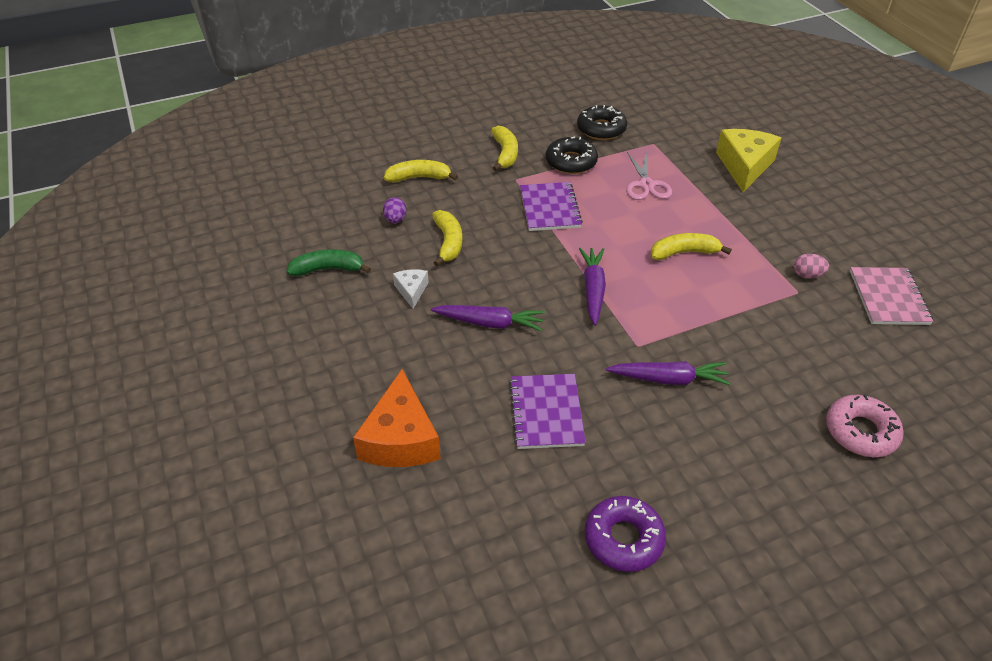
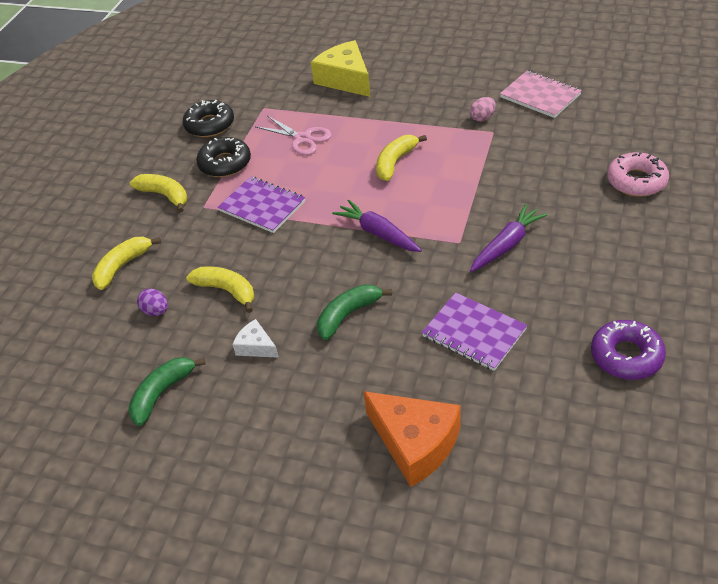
camera: 45 degrees left, 0 degrees up
purple carrot [431,305,545,331] -> green banana [317,284,392,340]

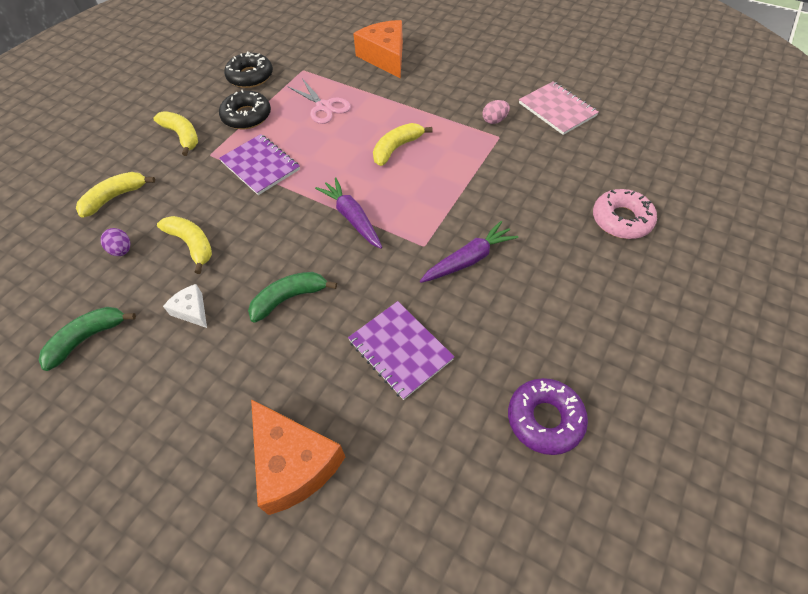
camera: 10 degrees right, 10 degrees up
yellow cheese [311,40,371,97] -> orange cheese [353,20,403,79]

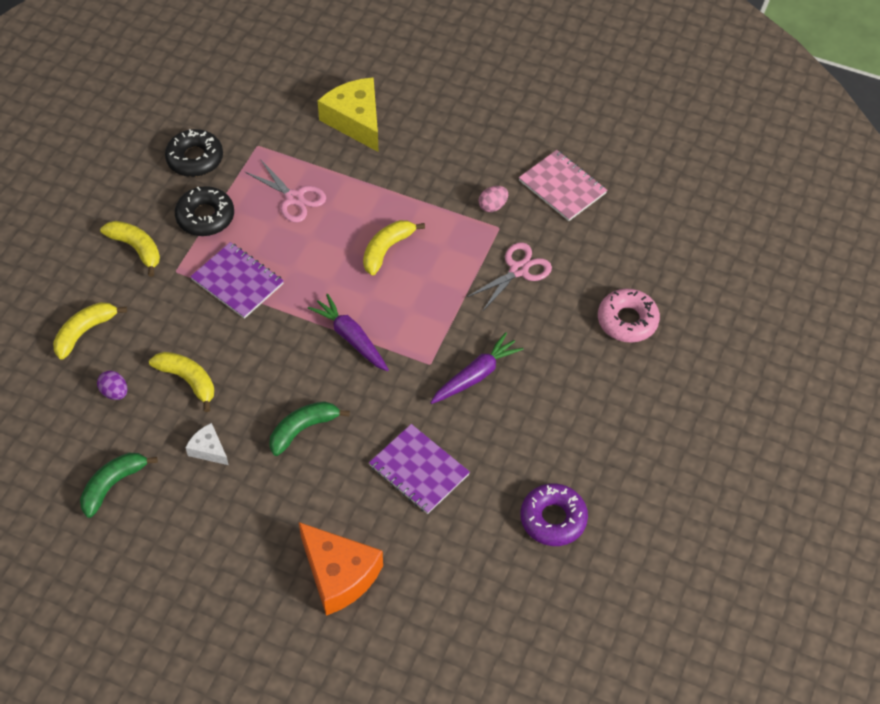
camera: 10 degrees left, 0 degrees up
orange cheese [353,20,403,79] -> yellow cheese [318,77,379,152]
none -> pink scissors [467,242,552,312]

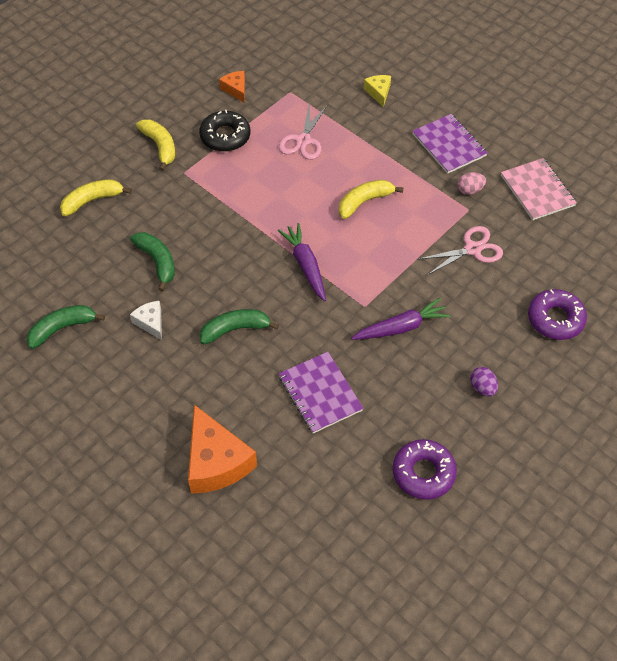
camera: 20 degrees right, 0 degrees up
purple egg [97,371,127,400] -> purple egg moved to [470,367,498,397]
yellow banana [149,352,214,412] -> green banana [130,232,175,292]
black donut [165,129,223,177] -> orange cheese [219,71,245,102]
purple notebook [190,242,284,319] -> purple notebook moved to [412,114,487,174]
pink scissors [244,159,326,223] -> pink scissors turned 45 degrees clockwise [279,103,327,160]
yellow cheese [318,77,379,152] -> yellow cheese [364,75,391,107], size x0.50
pink donut [598,288,660,342] -> purple donut [528,289,587,340]

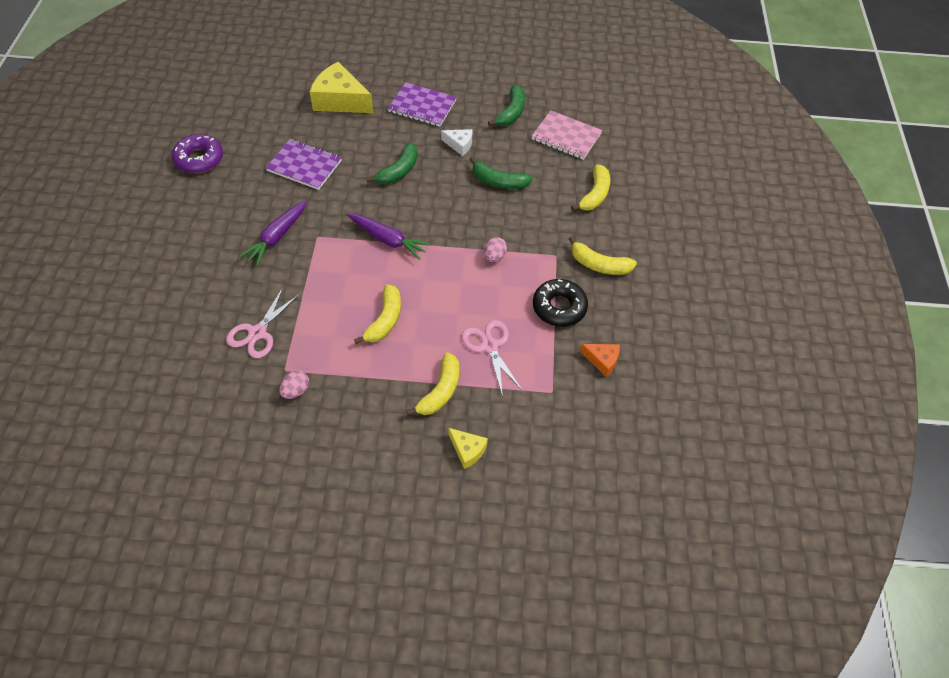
camera: 140 degrees right, 0 degrees up
orange cheese [188,405,257,494] -> yellow cheese [310,62,373,113]
purple notebook [412,114,487,174] -> purple notebook moved to [388,82,457,127]
purple egg [470,367,498,397] -> none
pink notebook [501,158,577,220] -> pink notebook moved to [531,110,602,160]
purple donut [528,289,587,340] -> none
none -> yellow banana [406,353,459,415]
none -> pink egg [484,237,507,262]

